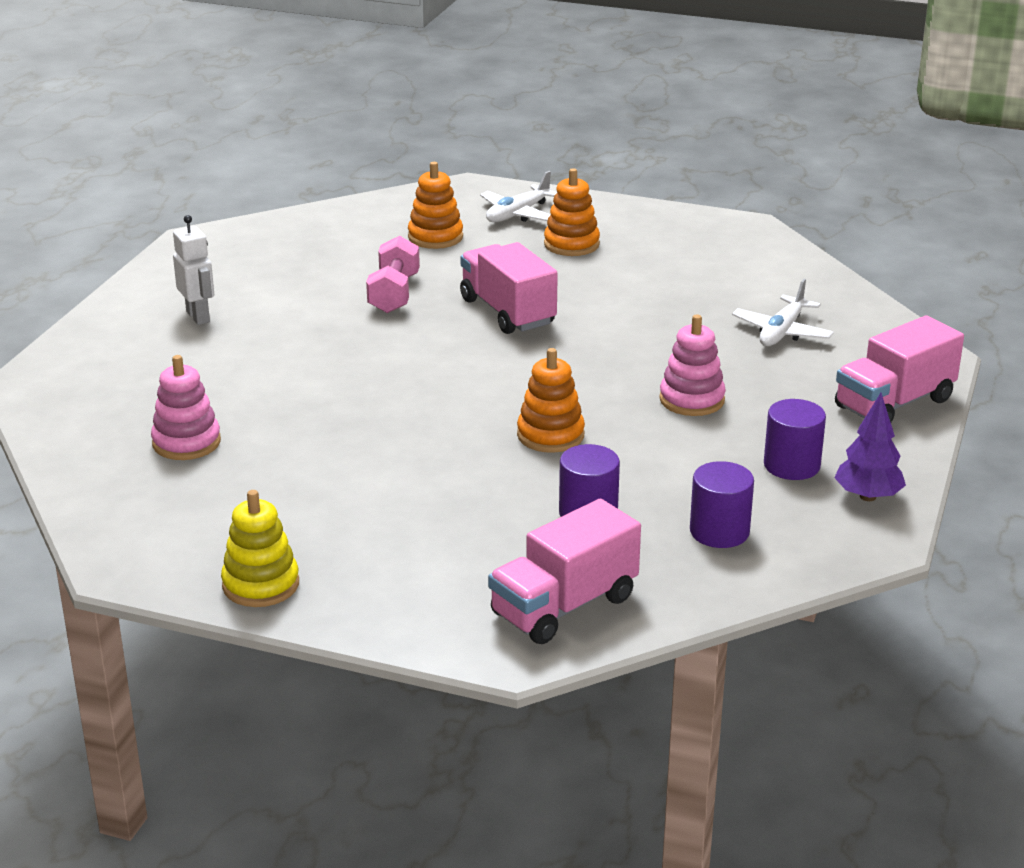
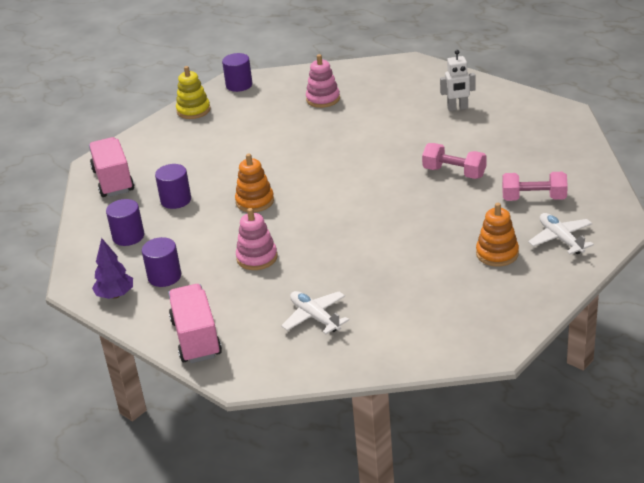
camera: 115 degrees right, 5 degrees up
orange stacking toy [408,162,463,249] -> pink dumbbell [502,172,568,201]
pink truck [460,242,558,334] -> none
none -> purple cylinder [222,53,252,92]

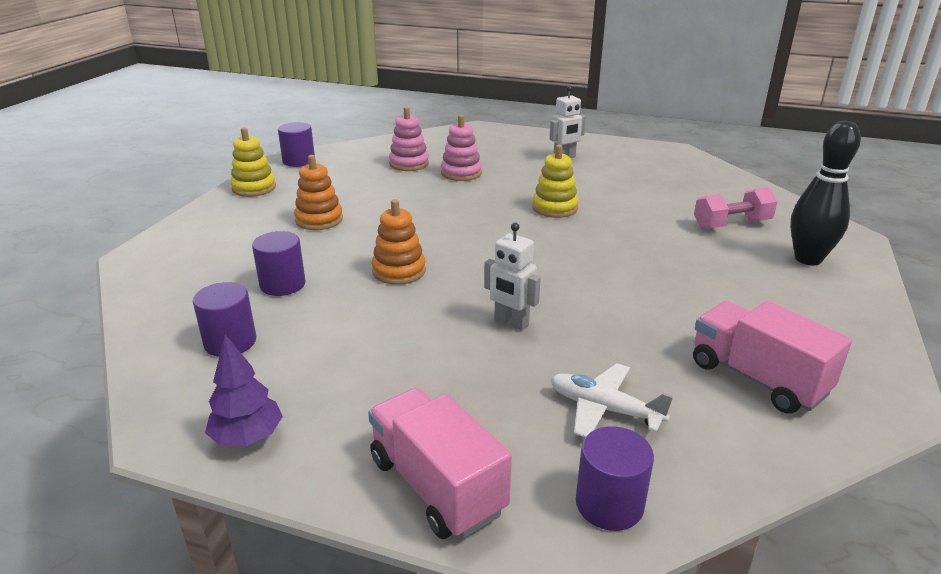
camera: 25 degrees left, 5 degrees down
pink truck [89,137,134,197] -> pink truck moved to [693,301,852,414]
purple cylinder [142,237,181,287] -> purple cylinder moved to [576,426,654,531]
pink stacking toy [236,208,278,270] -> pink stacking toy moved to [441,115,482,181]
pink dumbbell [422,143,486,179] -> none
orange stacking toy [476,203,519,267] -> orange stacking toy moved to [294,155,343,230]
white plane [528,213,594,254] -> black bowling pin [790,121,861,265]
none -> white robot [484,223,541,331]
none -> yellow stacking toy [532,145,578,218]

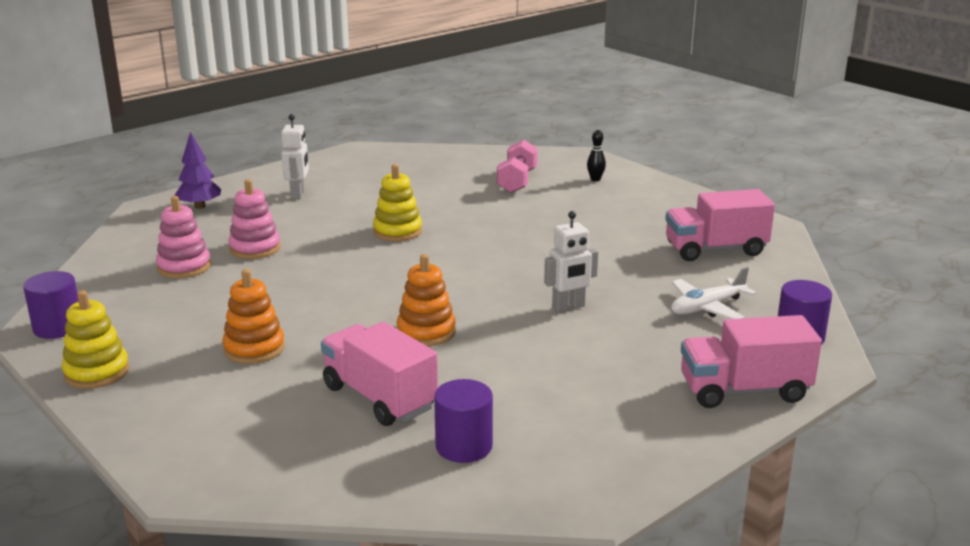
camera: 60 degrees left, 5 degrees down
purple tree [205,335,283,446] -> purple tree moved to [175,132,221,209]
purple cylinder [252,231,306,296] -> pink truck [321,322,438,426]
black bowling pin [790,121,861,265] -> black bowling pin [587,130,606,181], size x0.43

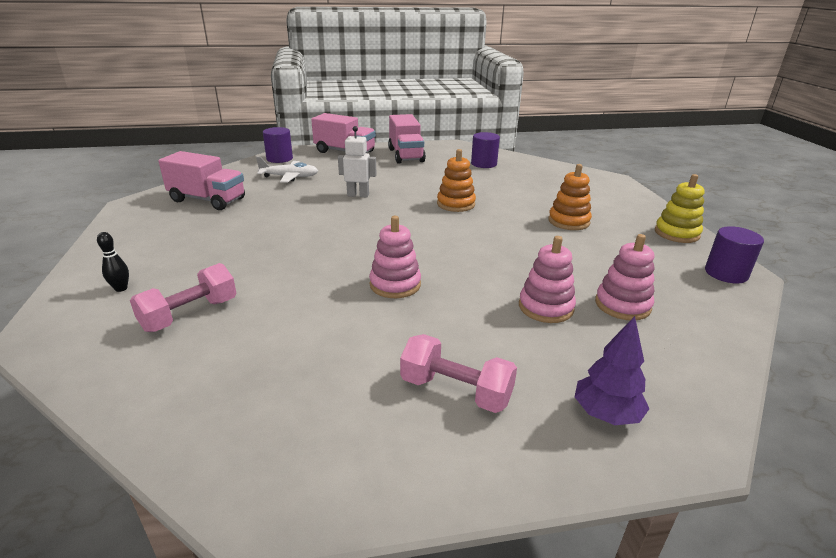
camera: 150 degrees left, 5 degrees up
white robot [281,114,309,199] -> pink dumbbell [400,334,517,413]
pink truck [321,322,438,426] -> pink truck moved to [388,114,426,164]
yellow stacking toy [373,164,422,241] -> pink stacking toy [369,216,421,298]

